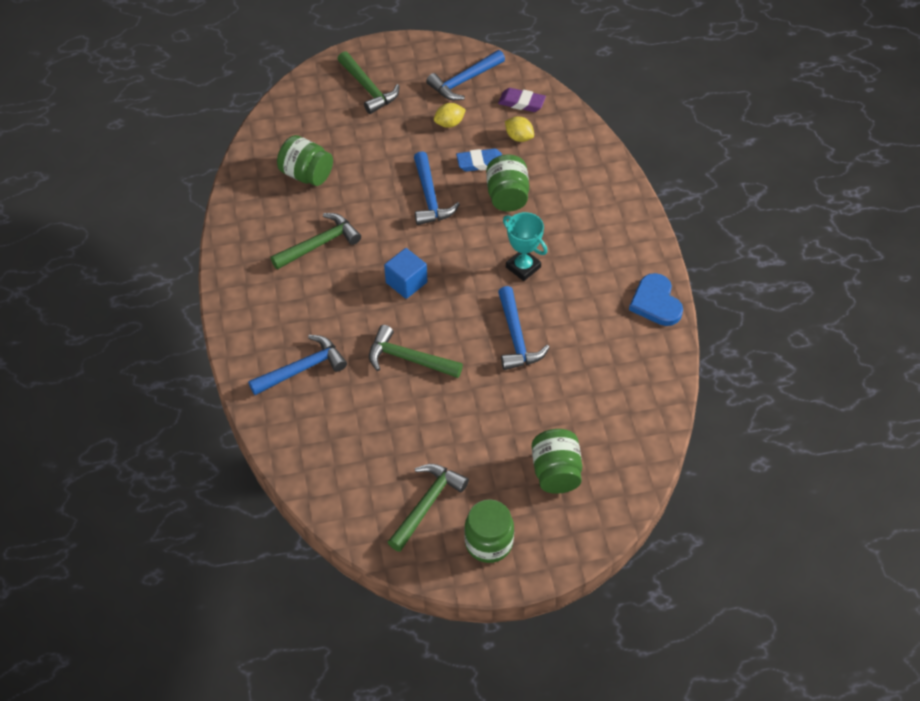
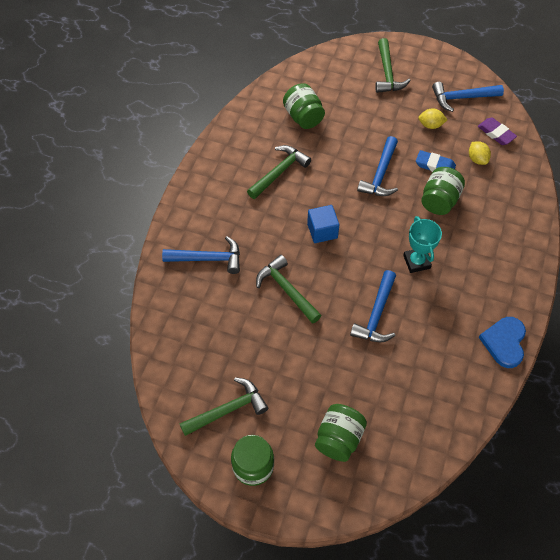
camera: 30 degrees right, 5 degrees up
green hammer [270,213,361,270] -> green hammer turned 45 degrees counterclockwise [247,145,311,199]

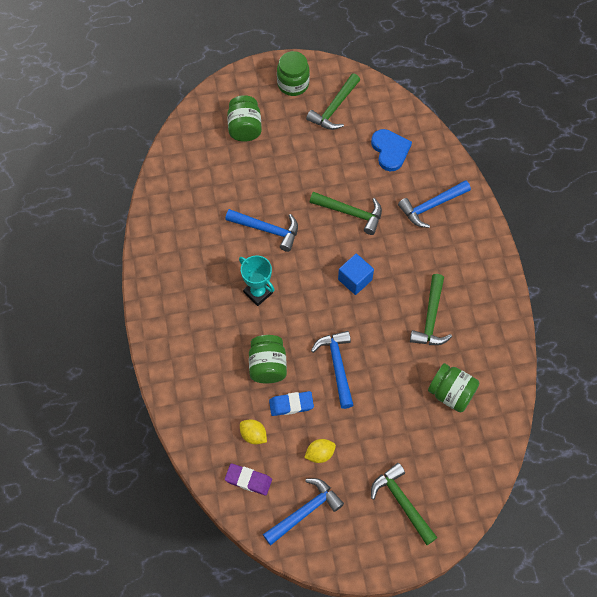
camera: 150 degrees right, 5 degrees up
blue hammer [350,270,396,342] -> blue hammer turned 120 degrees clockwise [225,209,298,252]
blue heart [479,317,526,368] -> blue heart moved to [371,129,412,171]

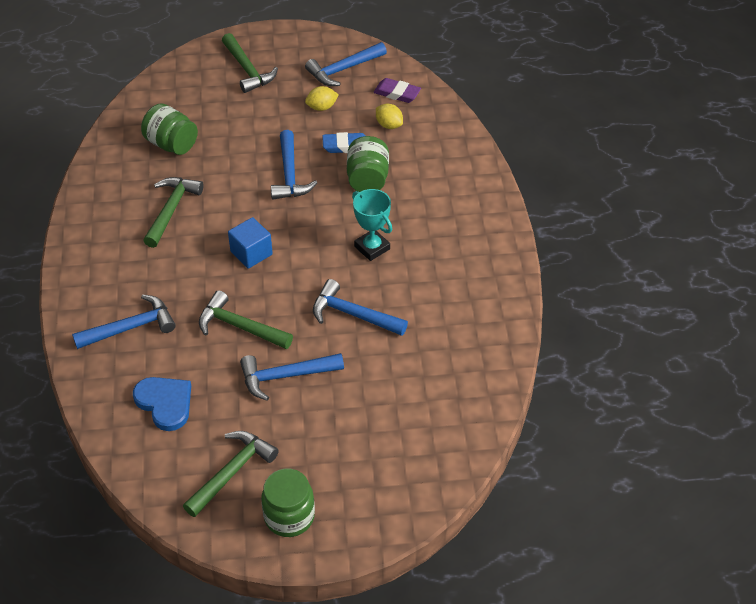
camera: 175 degrees left, 15 degrees down
green jar [227,95,262,142] -> none
blue heart [371,129,412,171] -> blue heart turned 150 degrees clockwise [133,377,191,431]
none -> blue hammer [240,353,344,401]

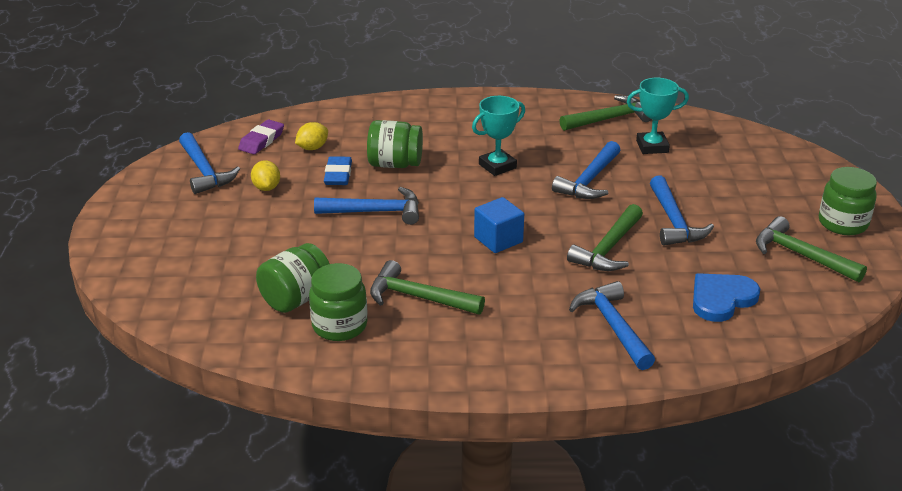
camera: 85 degrees left, 15 degrees down
green hammer [222,33,278,93] -> green hammer moved to [560,95,651,131]
none -> green jar [309,263,368,341]
none -> turquoise trophy [627,78,689,154]

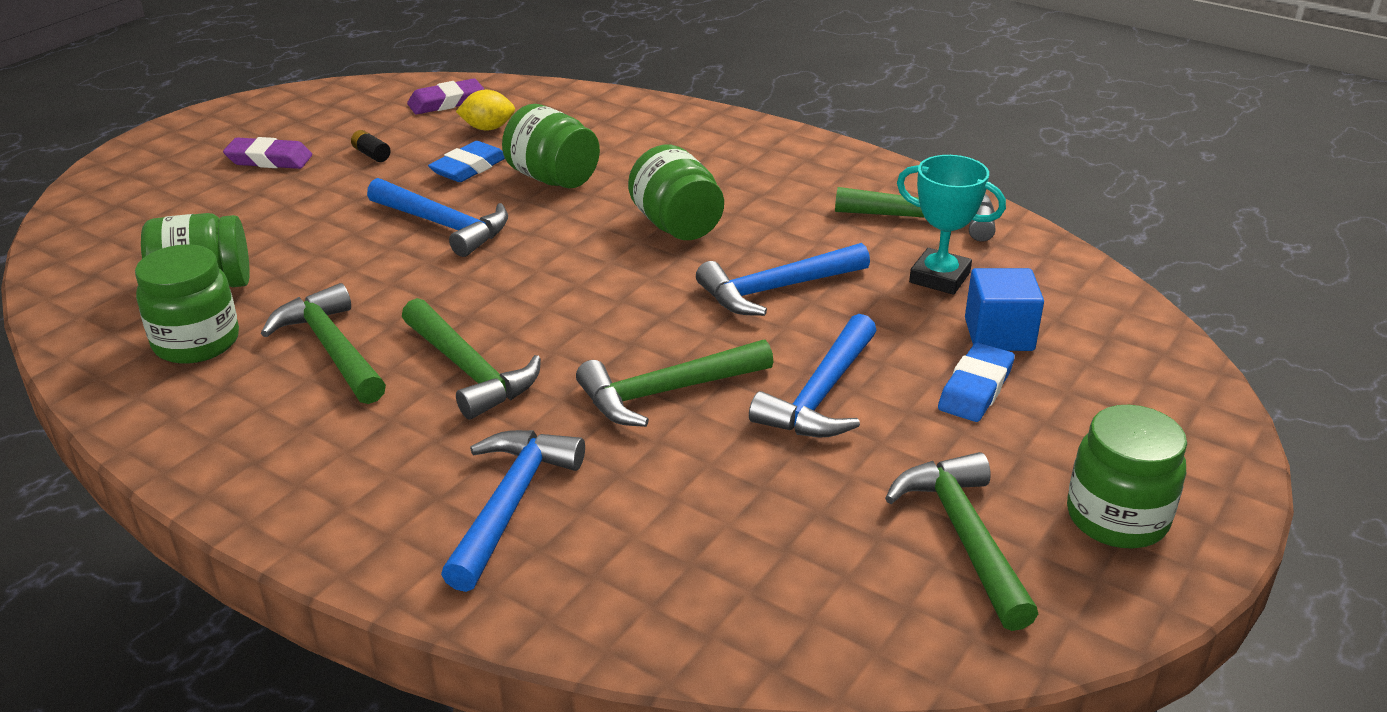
camera: 35 degrees right, 0 degrees up
blue hammer [179,132,240,194] -> none
yellow lemon [251,160,280,191] -> black battery [351,130,390,162]
turquoise trophy [472,96,525,176] -> green jar [628,145,724,240]
blue cube [474,197,524,253] -> blue cube moved to [965,268,1044,351]
blue heart [693,273,760,322] -> none
none -> purple eraser [223,137,312,169]
none -> green hammer [402,298,541,419]
none -> blue eraser [938,342,1015,422]

